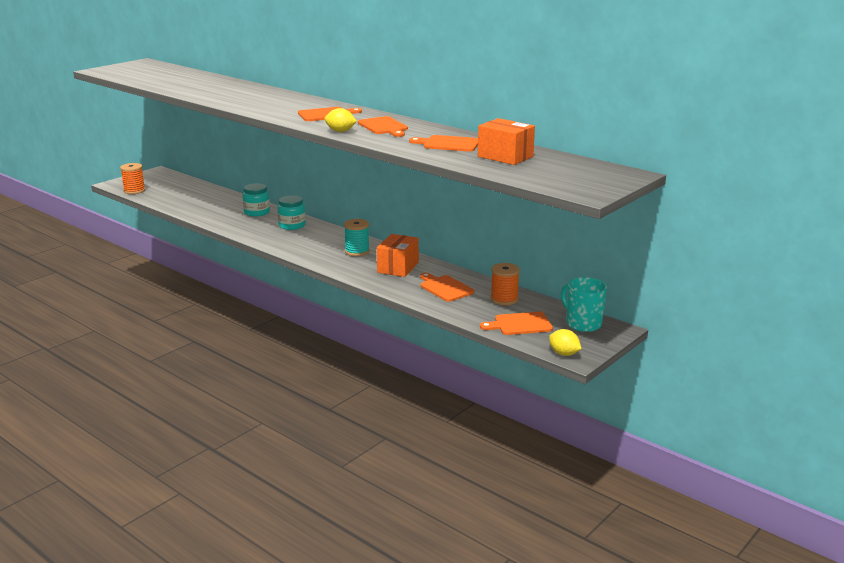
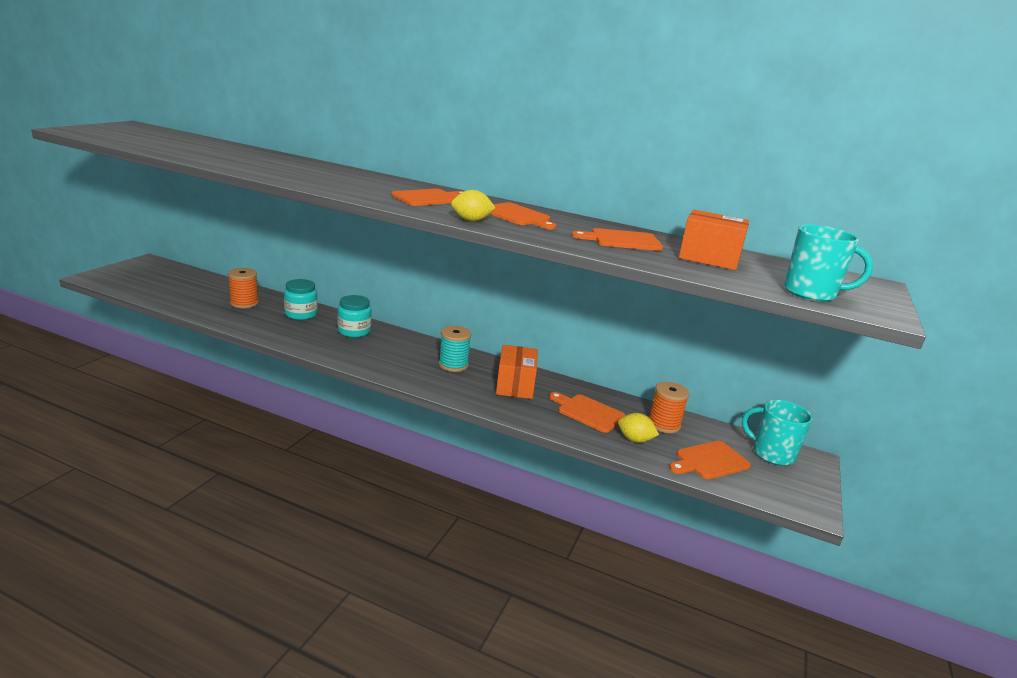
camera: 20 degrees left, 0 degrees up
orange spool [120,163,145,194] -> orange spool moved to [228,268,259,308]
yellow lemon [549,329,581,356] -> yellow lemon moved to [618,413,659,443]
none -> turquoise mug [784,225,873,302]

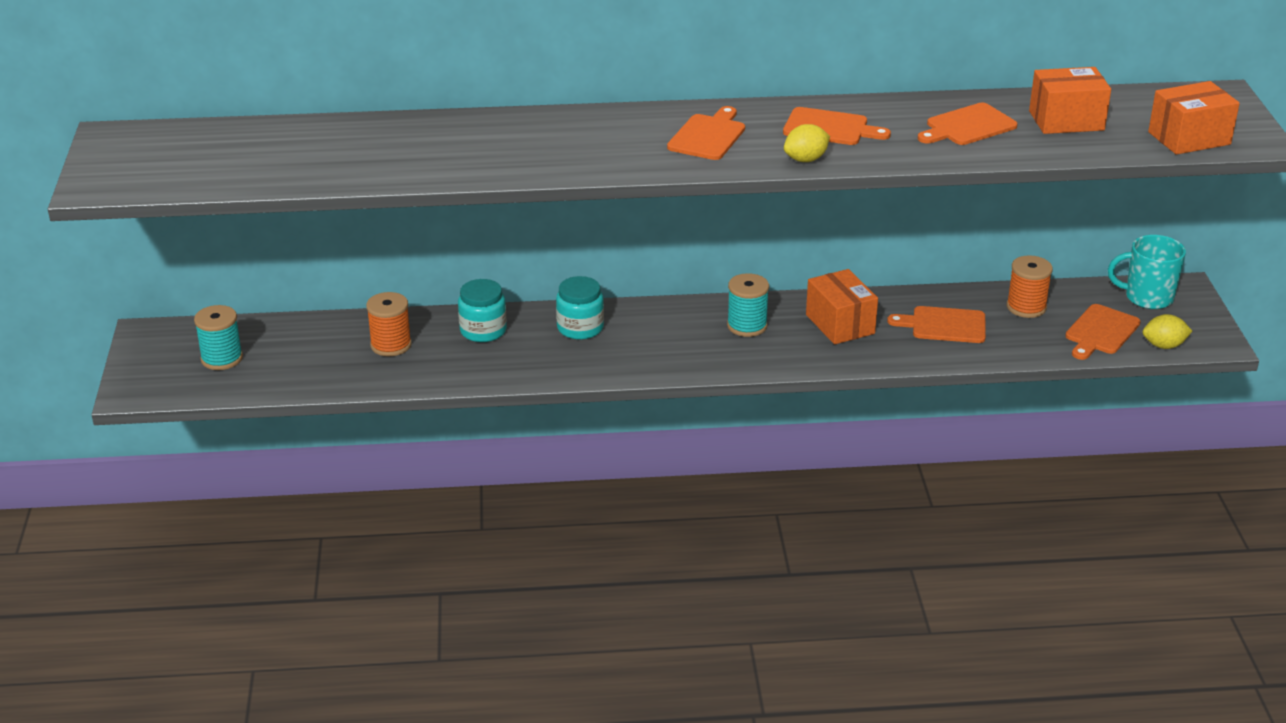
camera: 25 degrees left, 10 degrees up
yellow lemon [618,413,659,443] -> yellow lemon moved to [1143,314,1192,349]
turquoise mug [784,225,873,302] -> orange box [1148,81,1240,155]
none -> turquoise spool [194,305,243,370]

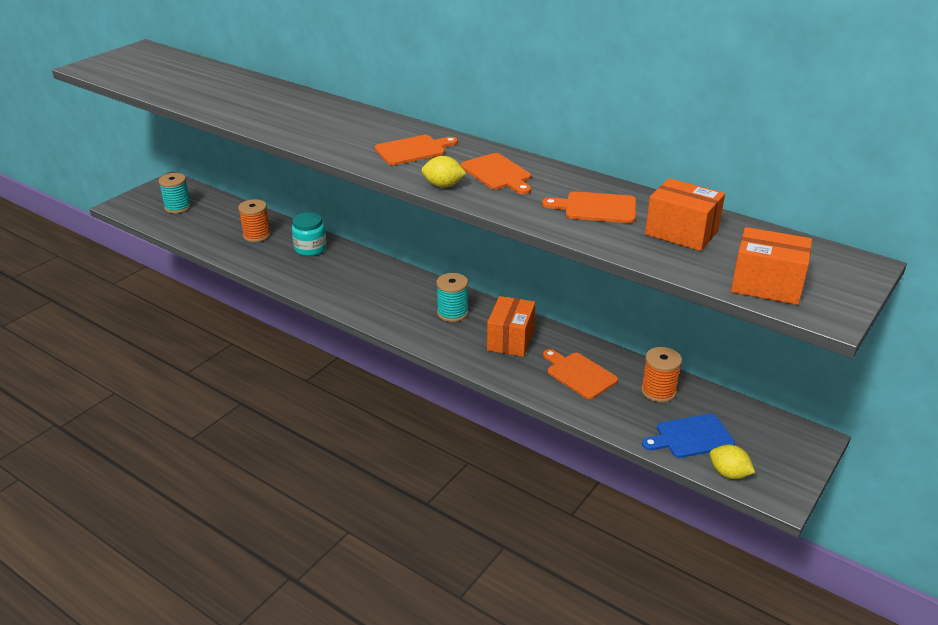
camera: 40 degrees right, 0 degrees up
turquoise jar [556,276,604,340] -> none
orange cutting board [1065,304,1141,360] -> blue cutting board [642,414,735,458]
turquoise mug [1108,235,1186,309] -> none

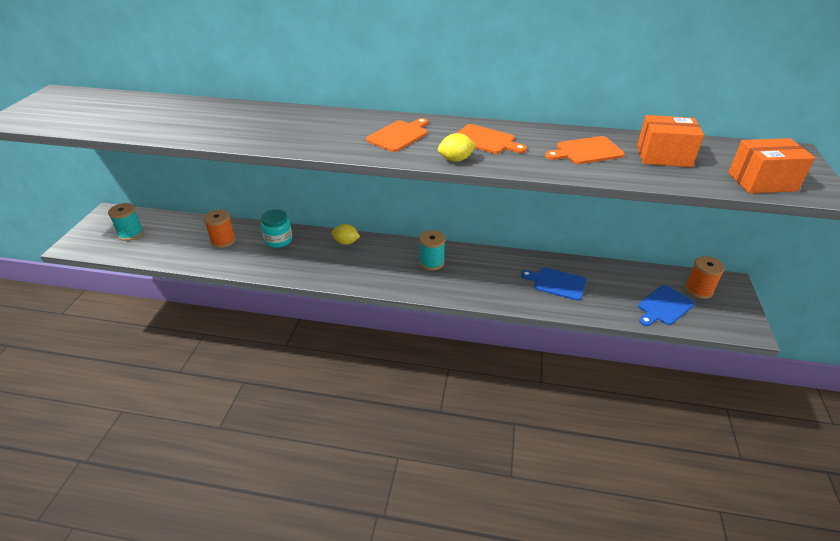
camera: 25 degrees left, 5 degrees up
orange box [487,296,536,357] -> none
orange cutting board [543,349,618,399] -> blue cutting board [521,267,587,301]
orange spool [641,347,682,402] -> orange spool moved to [685,256,725,299]
yellow lemon [710,445,755,479] -> yellow lemon moved to [332,224,360,245]

